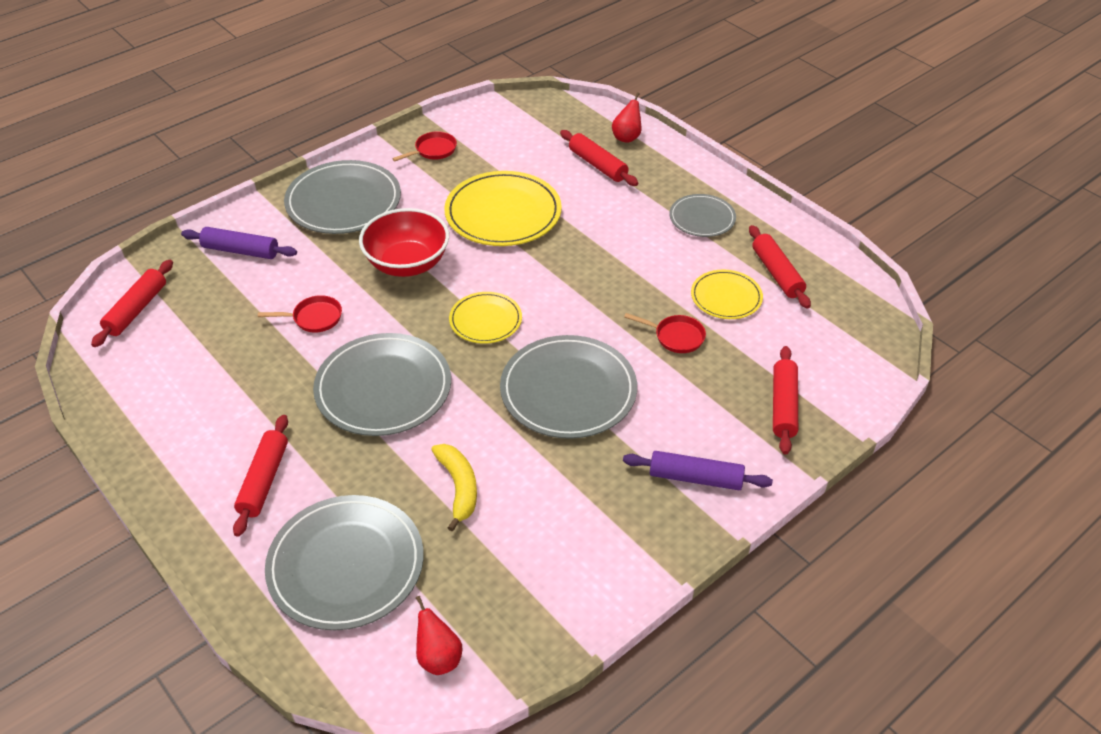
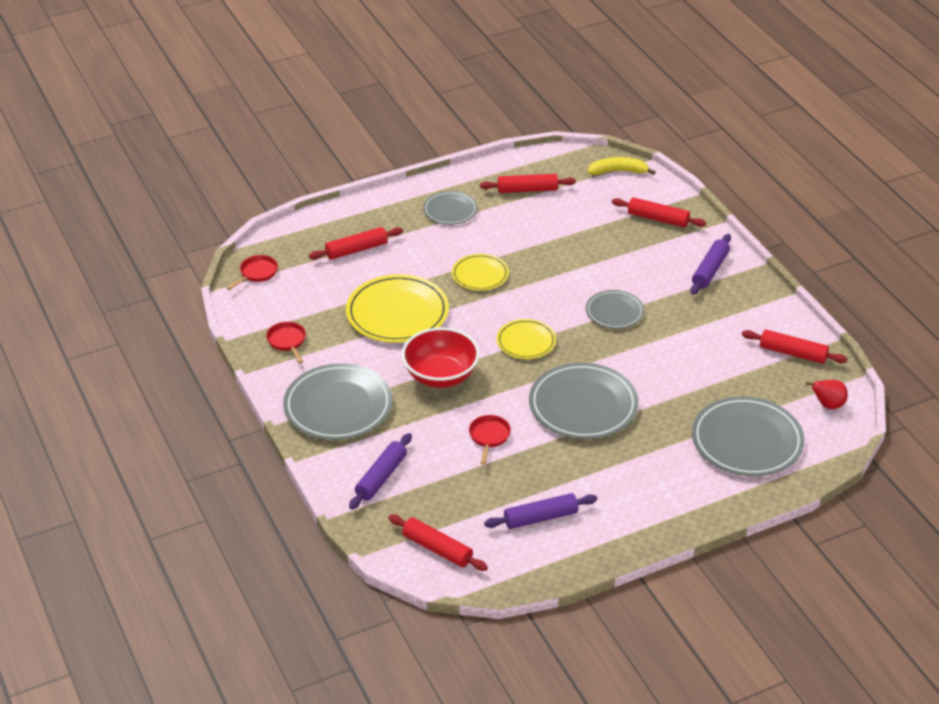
camera: 75 degrees left, 5 degrees down
red rolling pin [233,415,288,537] -> red rolling pin moved to [742,330,848,364]
yellow banana [431,444,477,531] -> yellow banana moved to [588,157,656,175]
grey plate [500,335,637,439] -> grey plate [586,290,644,329], size x0.57
red pear [612,92,641,143] -> none
red pan [624,313,706,353] -> red pan moved to [227,255,278,290]
yellow plate [691,270,763,319] -> yellow plate moved to [452,254,509,291]
none -> purple rolling pin [484,493,597,529]

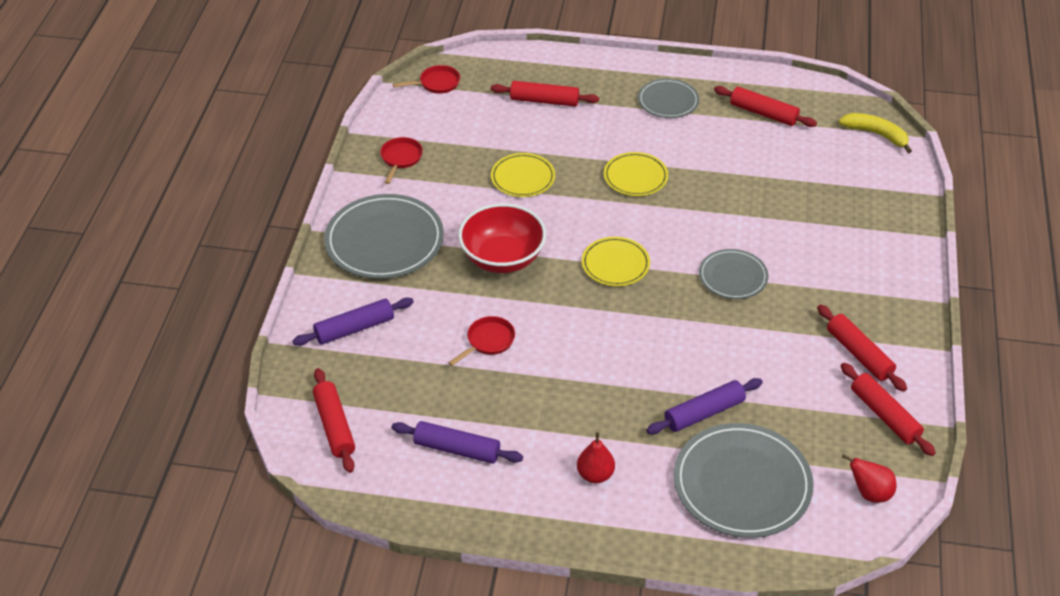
camera: 35 degrees right, 5 degrees up
yellow plate [346,274,449,343] -> yellow plate [491,153,555,197], size x0.57
grey plate [529,363,639,439] -> none
red rolling pin [612,197,706,228] -> red rolling pin moved to [817,304,907,392]
purple rolling pin [691,234,731,295] -> purple rolling pin moved to [646,378,763,434]
none -> red pear [577,432,615,483]

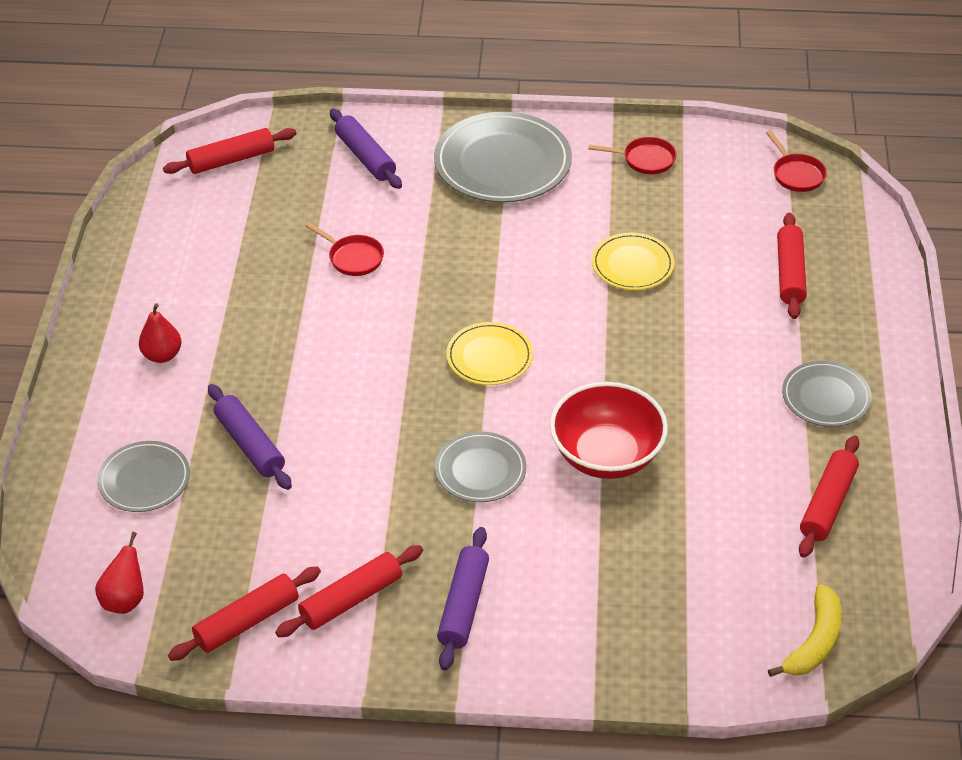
camera: 85 degrees right, 0 degrees up
purple rolling pin [391,421,523,464] -> purple rolling pin moved to [437,527,489,671]
red bowl [458,203,546,273] -> red bowl moved to [550,382,668,479]
yellow plate [604,152,668,196] -> none
grey plate [674,423,814,538] -> grey plate [97,441,190,512], size x0.57

